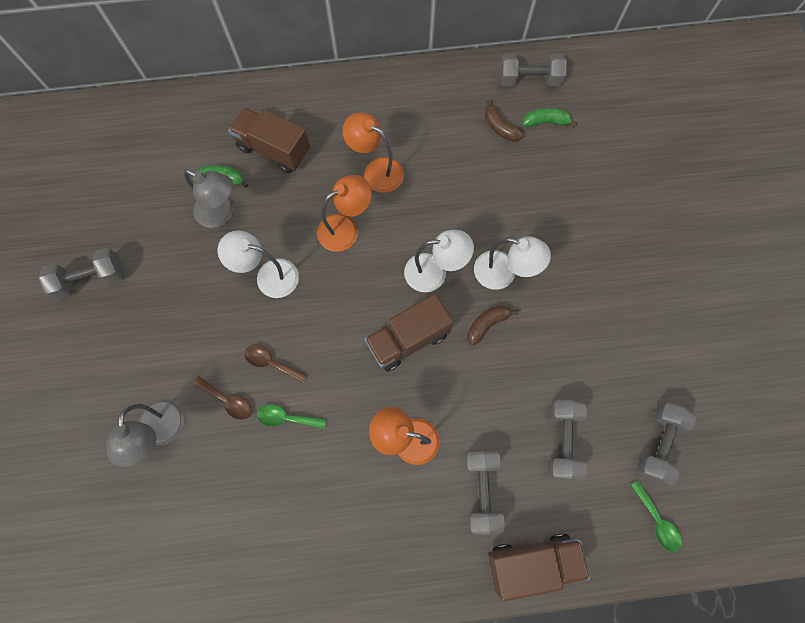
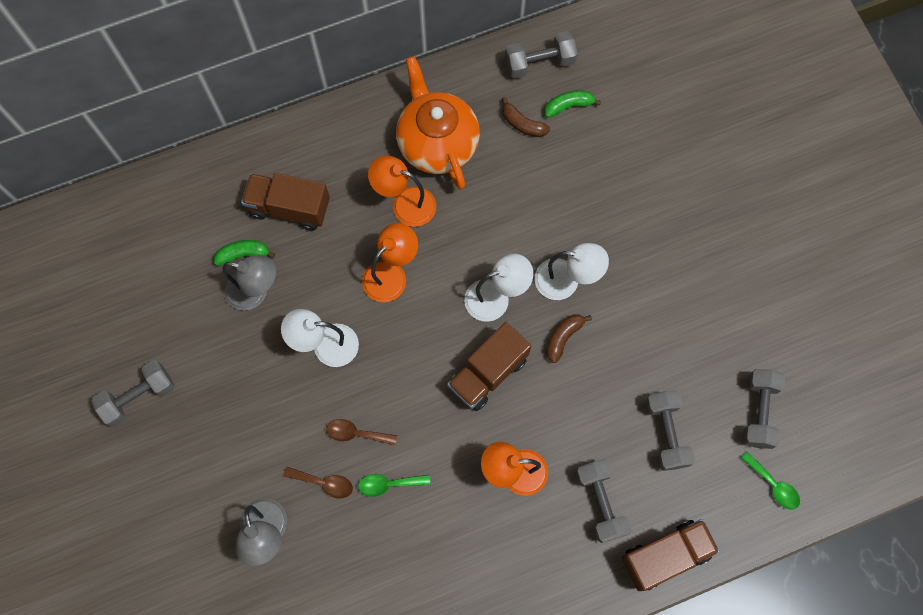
camera: 15 degrees left, 0 degrees up
none -> orange teapot [396,56,480,190]

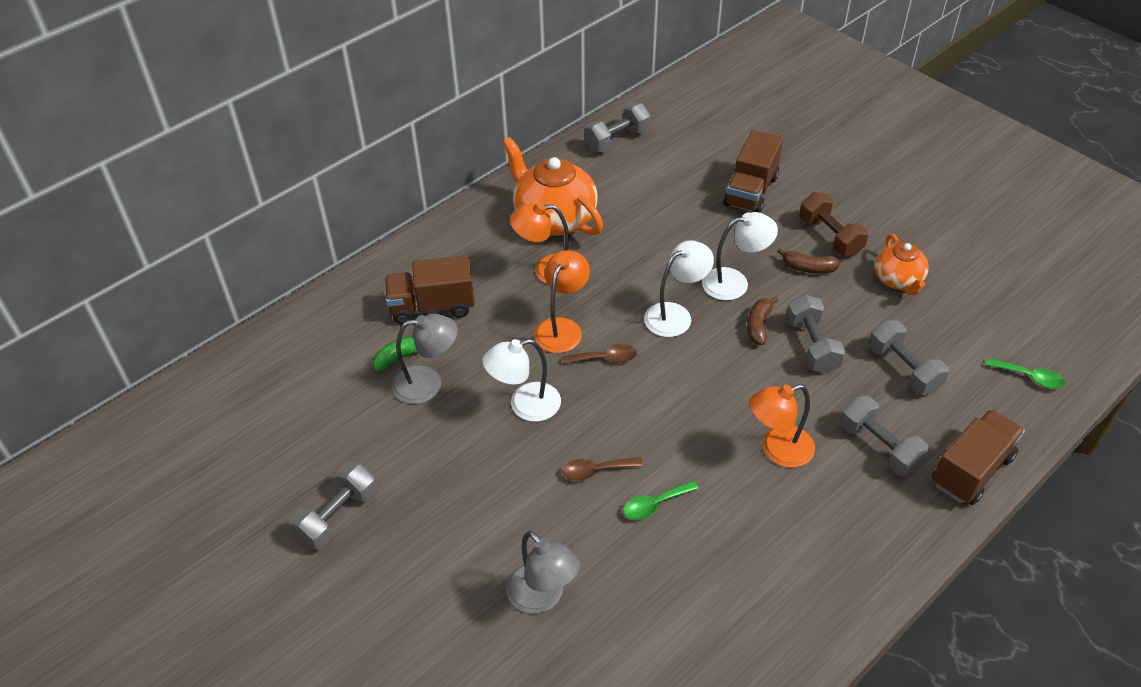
camera: 20 degrees left, 25 degrees down
brown spoon [283,467,353,499] -> brown spoon moved to [562,344,637,364]
brown truck [447,322,531,411] -> brown truck moved to [723,130,783,213]
brown banana [502,97,550,137] -> brown banana moved to [777,248,841,274]
green banana [544,90,601,118] -> none
grey dumbbell [742,369,785,449] -> grey dumbbell moved to [786,294,845,373]
none -> brown dumbbell [799,192,868,256]
none -> orange teapot [875,234,929,295]

